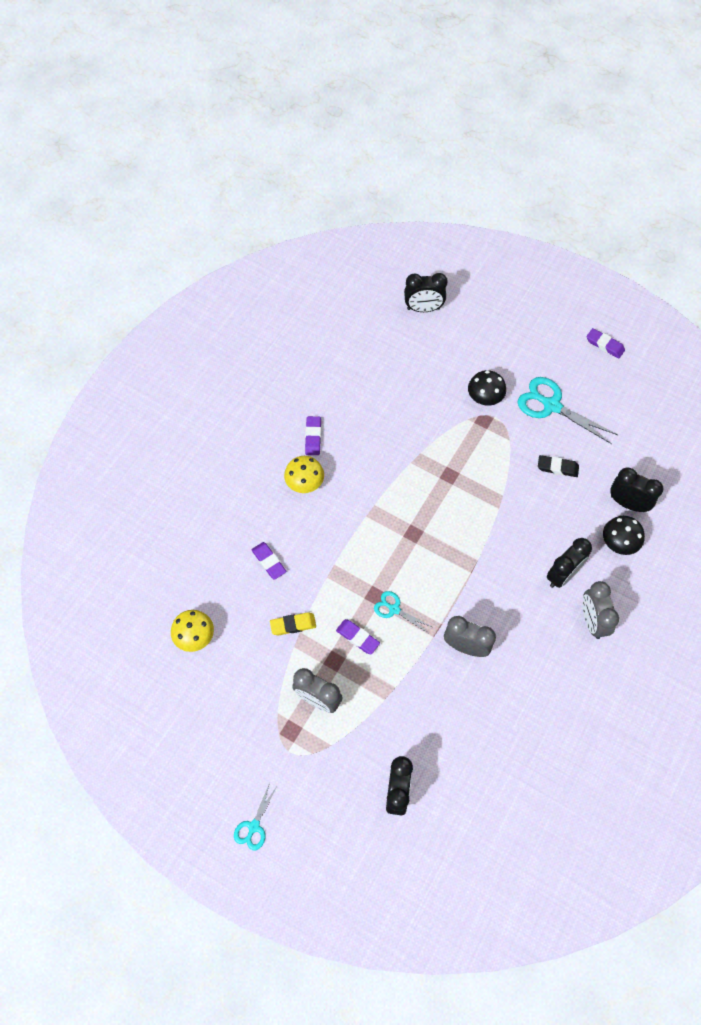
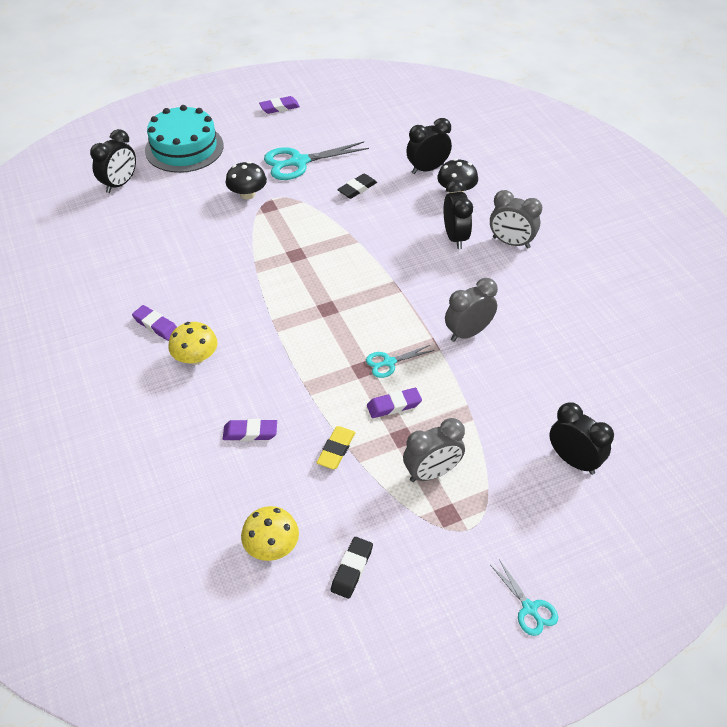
camera: 55 degrees left, 15 degrees down
none -> turquoise cake [145,105,223,173]
none -> black eraser [331,537,373,599]

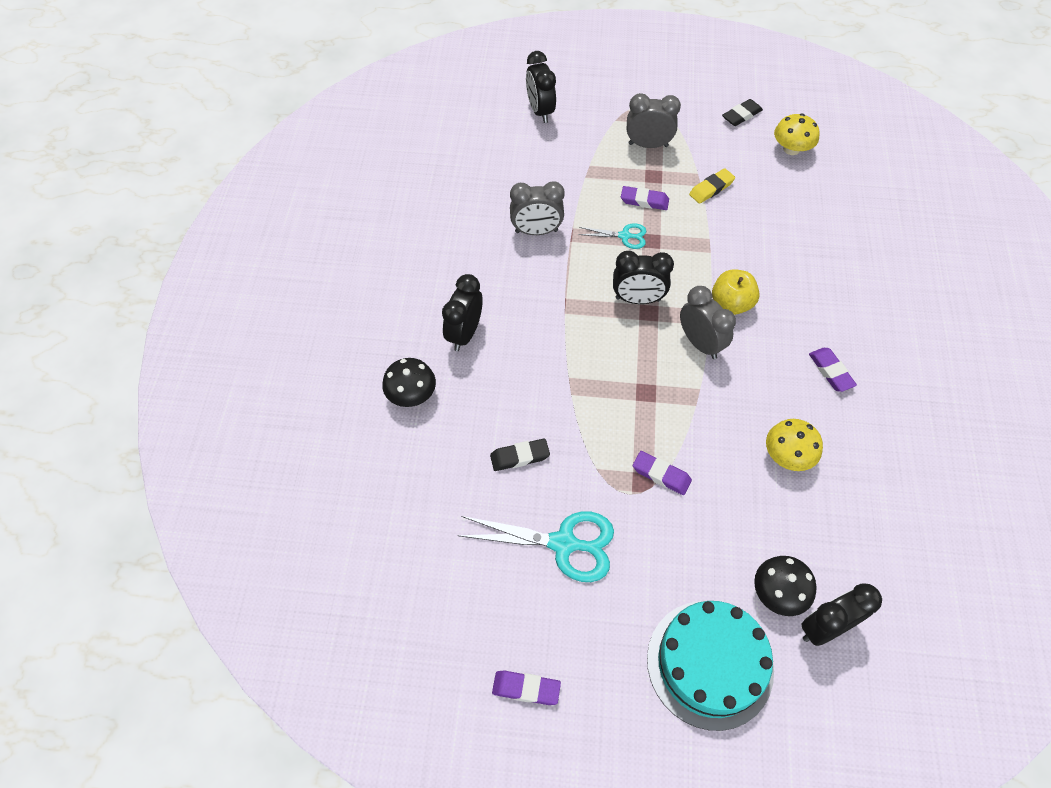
camera: 150 degrees left, 10 degrees up
yellow mushroom [168,322,218,365] -> yellow mushroom moved to [766,419,823,471]
purple eraser [223,419,277,441] -> purple eraser moved to [633,451,692,495]
black mushroom [226,161,267,199] -> black mushroom moved to [754,556,817,616]
black clock [406,118,452,174] -> black clock moved to [613,251,674,304]
grey clock [490,190,542,249] -> grey clock moved to [680,286,736,359]
turquoise scissors [490,559,558,636] -> none
none -> yellow apple [712,269,760,315]

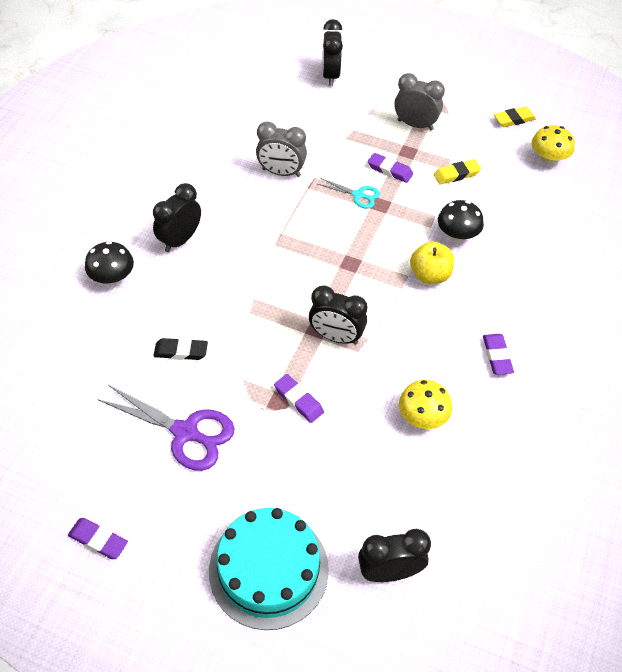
camera: 15 degrees right, 5 degrees down
turquoise scissors [457,511,614,582] -> purple scissors [97,385,235,471]
black clock [613,251,674,304] -> black clock moved to [309,285,367,345]
grey clock [680,286,736,359] -> none
black eraser [722,99,763,126] -> yellow eraser [494,106,536,127]
black mushroom [754,556,817,616] -> black mushroom moved to [438,200,484,241]

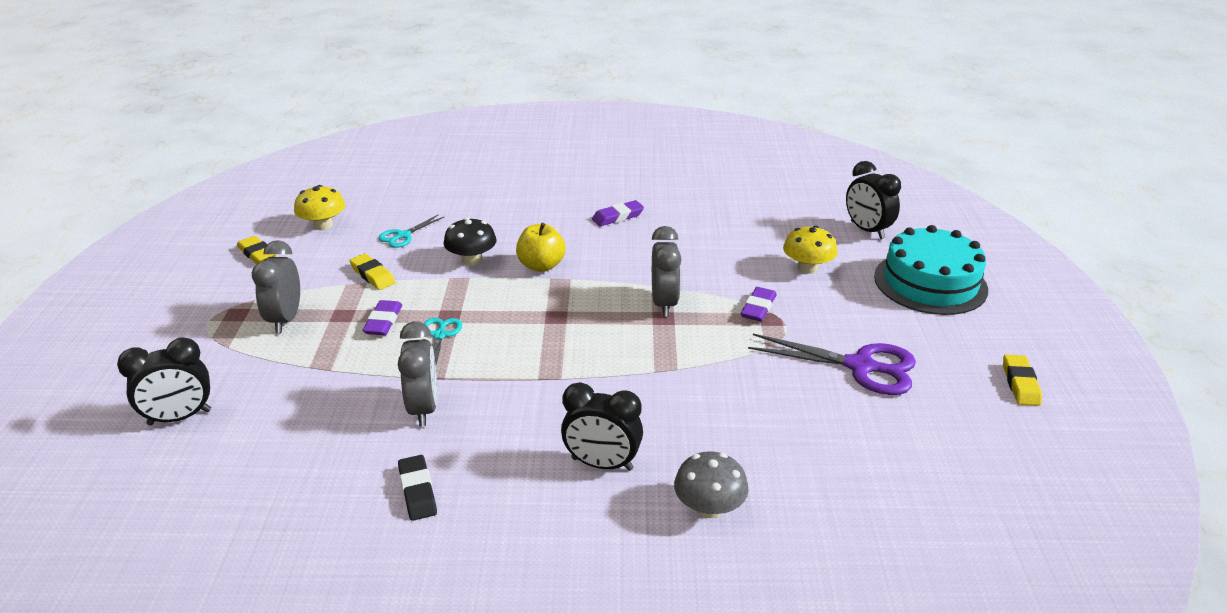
camera: 110 degrees left, 20 degrees down
purple eraser [68,518,128,559] -> yellow eraser [1003,355,1042,406]
black mushroom [85,241,134,284] -> grey mushroom [674,451,749,518]
purple scissors [97,385,235,471] -> purple scissors turned 105 degrees clockwise [748,334,916,395]
black eraser [153,338,208,360] -> black eraser moved to [398,455,437,521]
black clock [309,285,367,345] -> grey clock [652,226,682,317]
yellow mushroom [399,380,452,429] -> yellow mushroom moved to [783,226,837,274]
none -> turquoise scissors [378,215,444,248]

